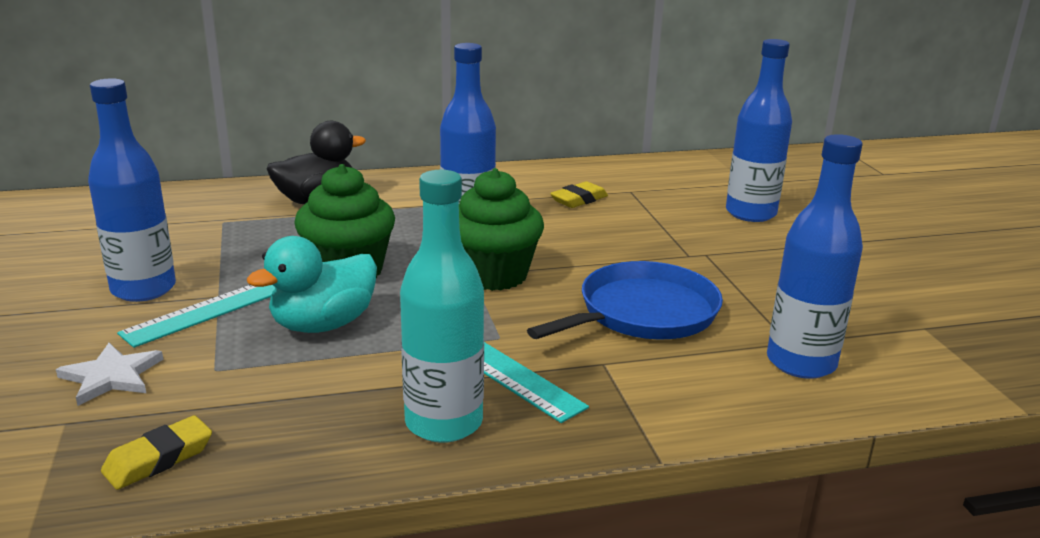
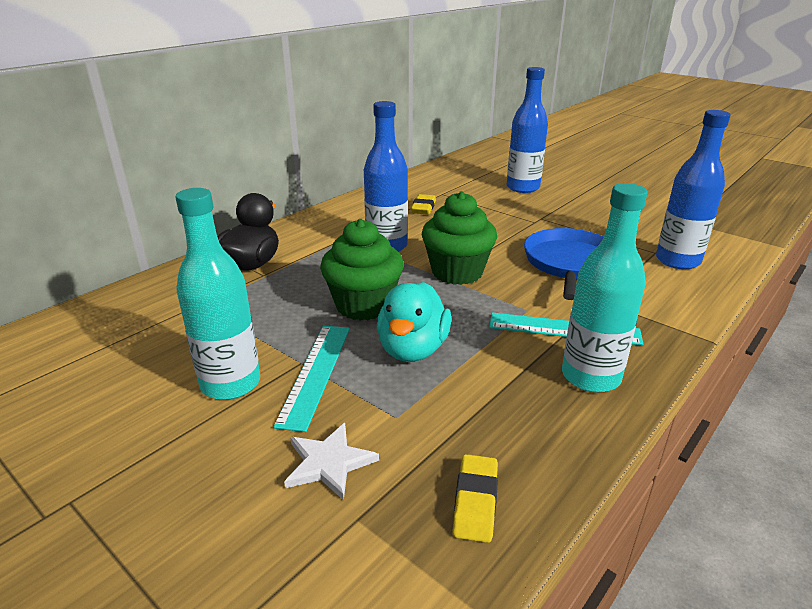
camera: 35 degrees left, 5 degrees up
blue bottle [88,78,176,302] -> turquoise bottle [175,188,260,400]

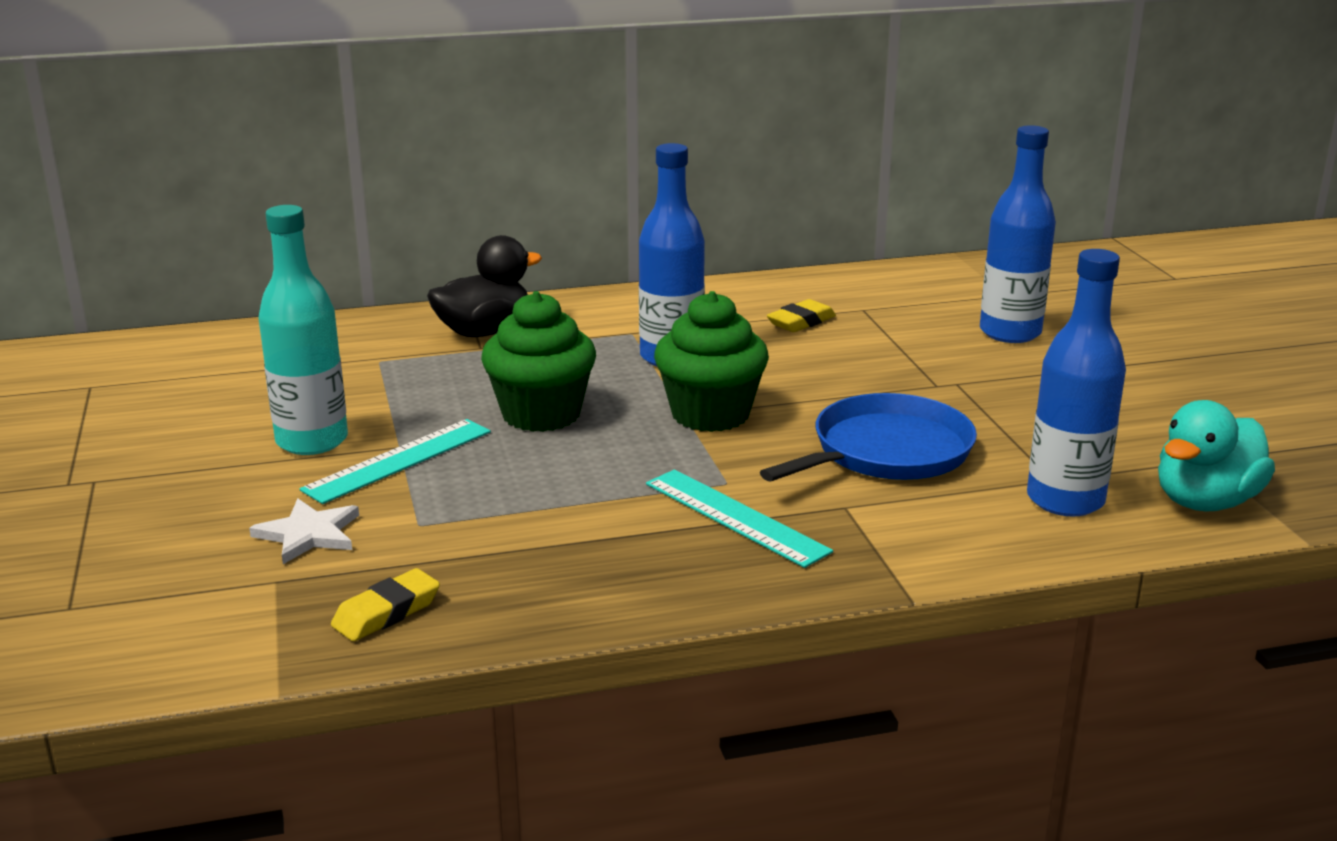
camera: 35 degrees right, 5 degrees down
turquoise duck [377,282,452,362] -> turquoise duck moved to [1158,400,1275,512]
turquoise bottle [562,183,648,392] -> none

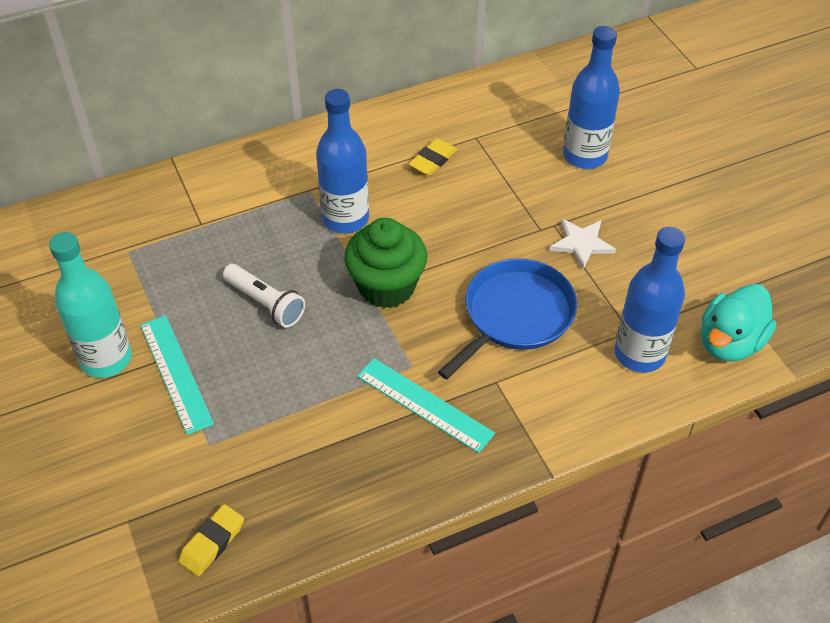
camera: 10 degrees left, 25 degrees up
white star [249,499,359,564] -> white star moved to [549,219,616,269]
turquoise ruler [300,419,491,504] -> turquoise ruler turned 60 degrees counterclockwise [140,315,214,435]
black duck [427,235,542,337] -> none
green cupcake [481,291,596,432] -> white flashlight [223,264,305,328]

